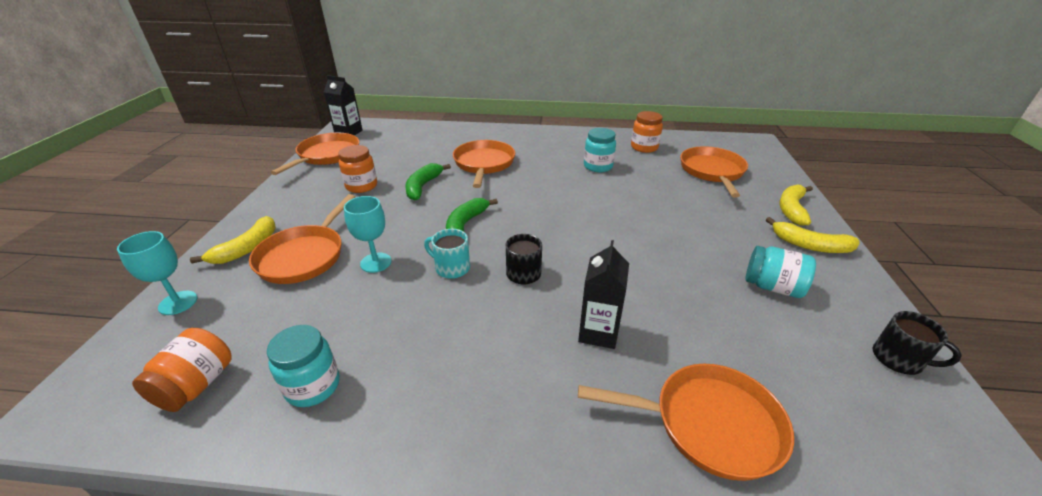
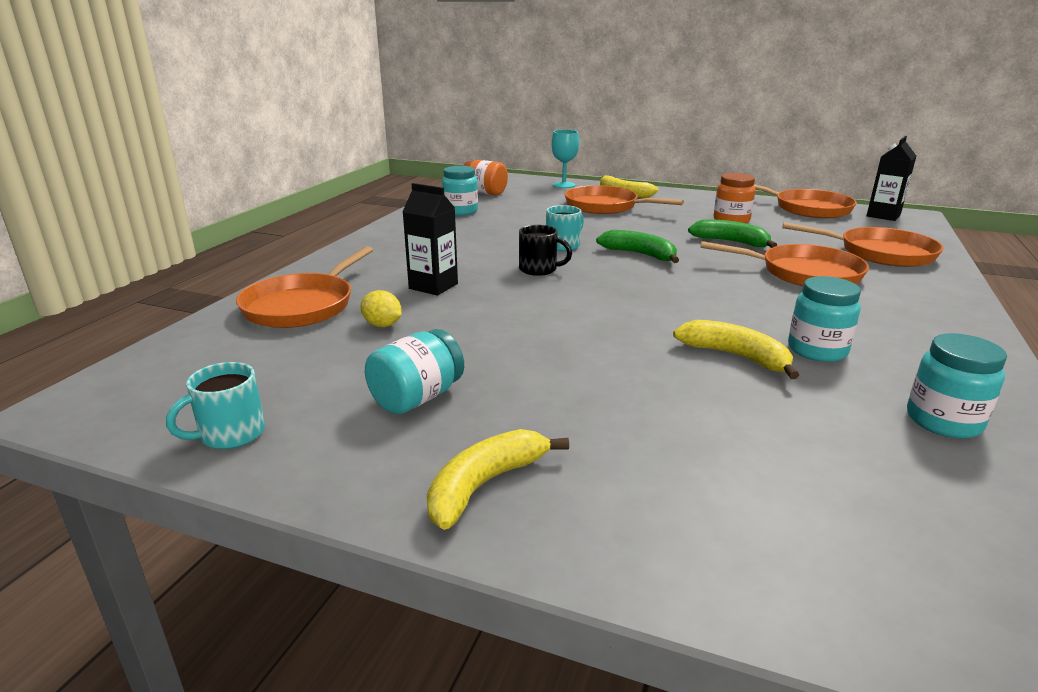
camera: 105 degrees right, 10 degrees down
turquoise goblet [344,196,392,273] -> none
orange jar [631,111,663,153] -> turquoise jar [907,333,1007,438]
orange pan [680,146,748,198] -> orange pan moved to [782,222,944,267]
yellow banana [779,185,813,226] -> yellow banana moved to [673,320,799,379]
black mug [873,311,962,375] -> turquoise mug [166,362,265,449]
none -> yellow lemon [360,290,402,327]

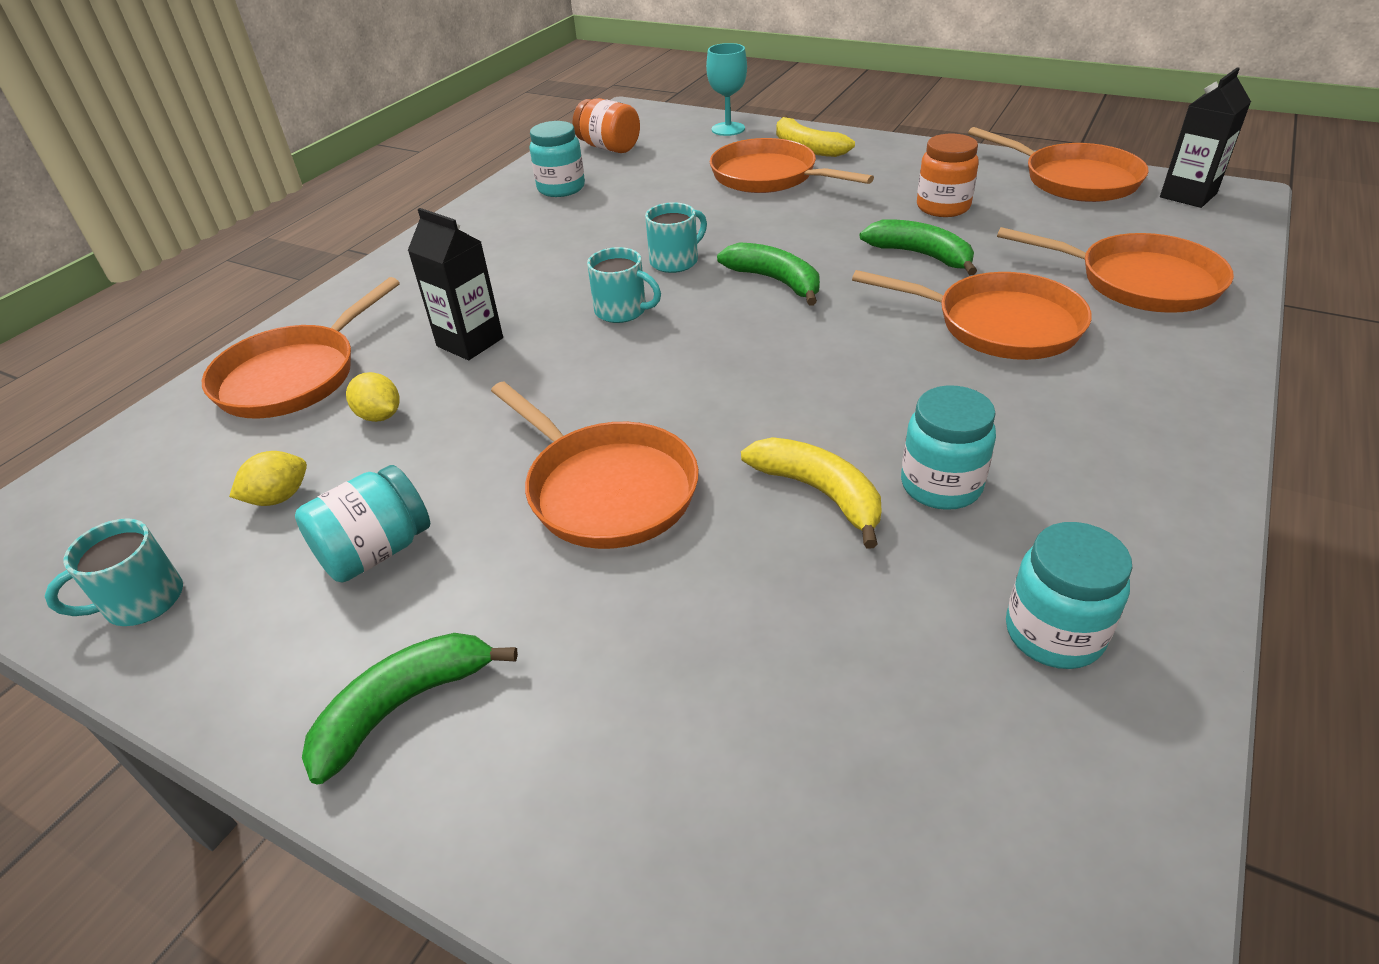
camera: 10 degrees right, 15 degrees up
yellow banana [427,429,569,530] -> green banana [302,633,518,785]
black mug [519,225,572,276] -> turquoise mug [587,247,661,323]
none -> yellow lemon [229,451,307,506]
none -> orange pan [491,382,699,549]

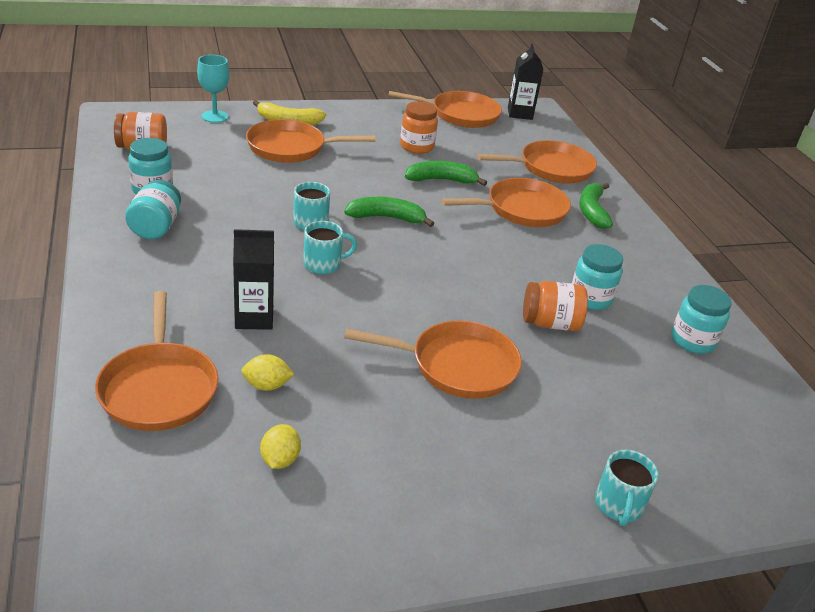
camera: 50 degrees left, 5 degrees down
turquoise mug [45,518,183,626] -> turquoise mug moved to [595,450,659,526]
turquoise jar [295,465,430,582] -> turquoise jar moved to [125,180,181,239]
green banana [302,633,518,785] -> green banana moved to [579,183,613,229]
yellow banana [741,437,881,548] -> orange jar [523,281,588,331]

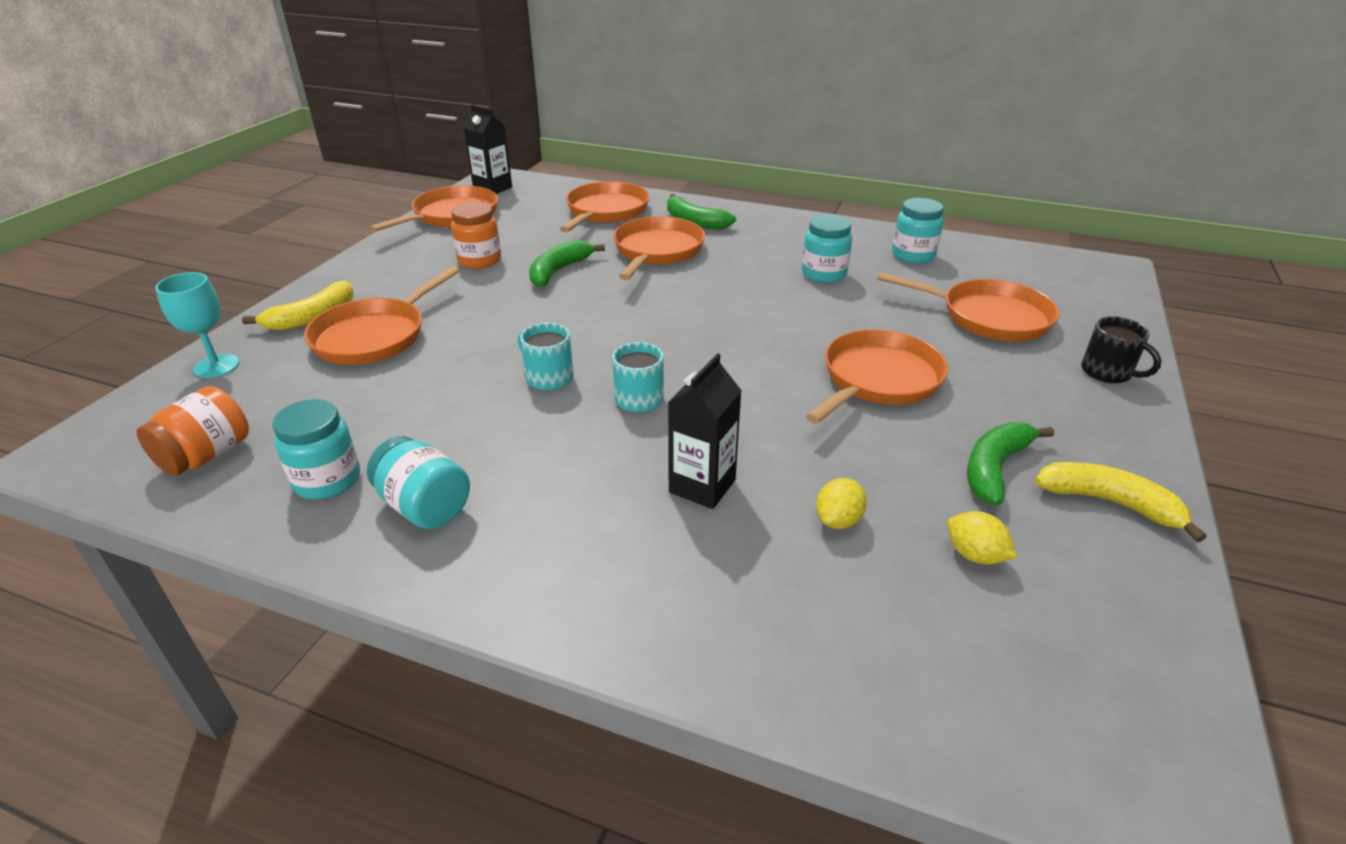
camera: 50 degrees left, 0 degrees up
orange pan [95,291,218,431] -> orange pan moved to [877,272,1059,341]
green banana [344,197,434,227] -> green banana moved to [967,422,1054,505]
orange jar [523,281,588,331] -> none
turquoise mug [595,450,659,526] -> black mug [1081,316,1162,383]
none -> yellow banana [1035,462,1206,542]

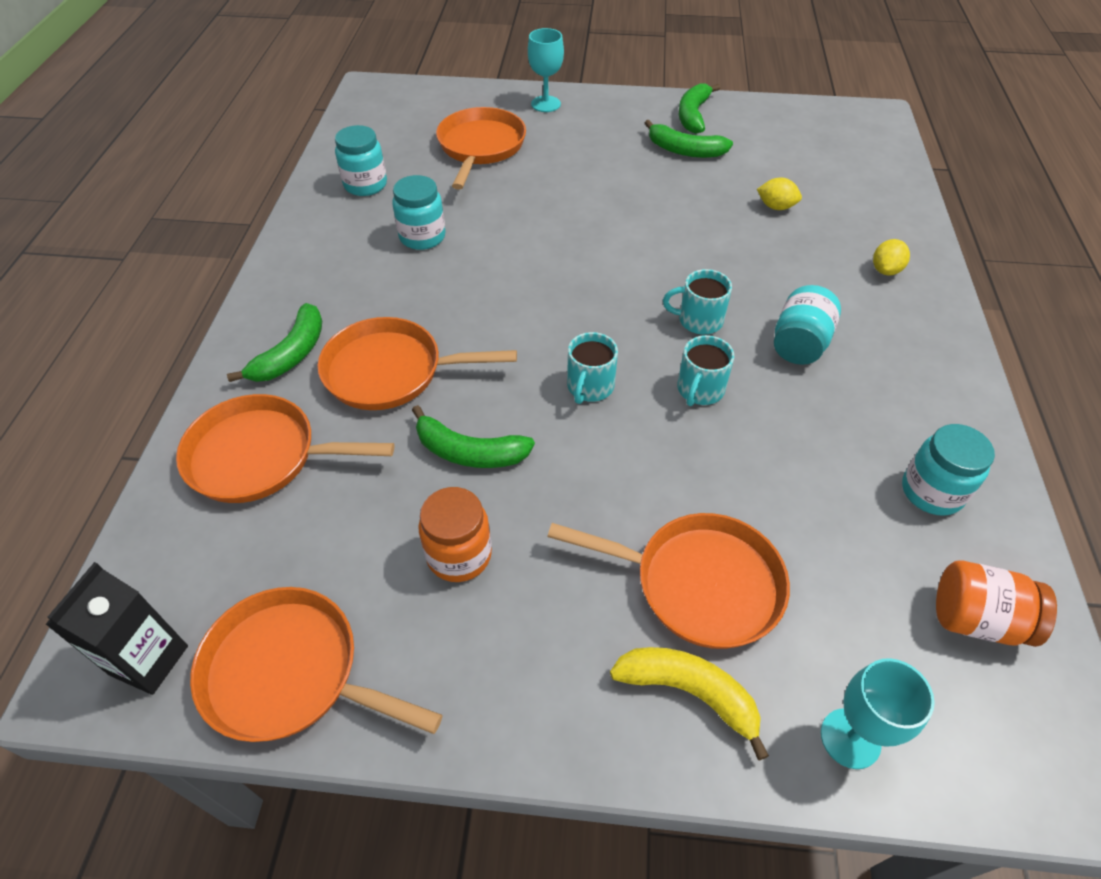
camera: 105 degrees left, 15 degrees up
turquoise jar [367,436,470,529] -> turquoise jar moved to [774,285,841,365]
black carton [668,353,742,509] -> none
orange pan [806,329,948,424] -> none
yellow lemon [947,511,1017,565] -> yellow lemon moved to [873,239,910,275]
yellow banana [1035,462,1206,542] -> green banana [679,83,720,134]
black mug [1081,316,1162,383] -> turquoise goblet [528,28,564,112]
none -> turquoise mug [567,332,618,404]

